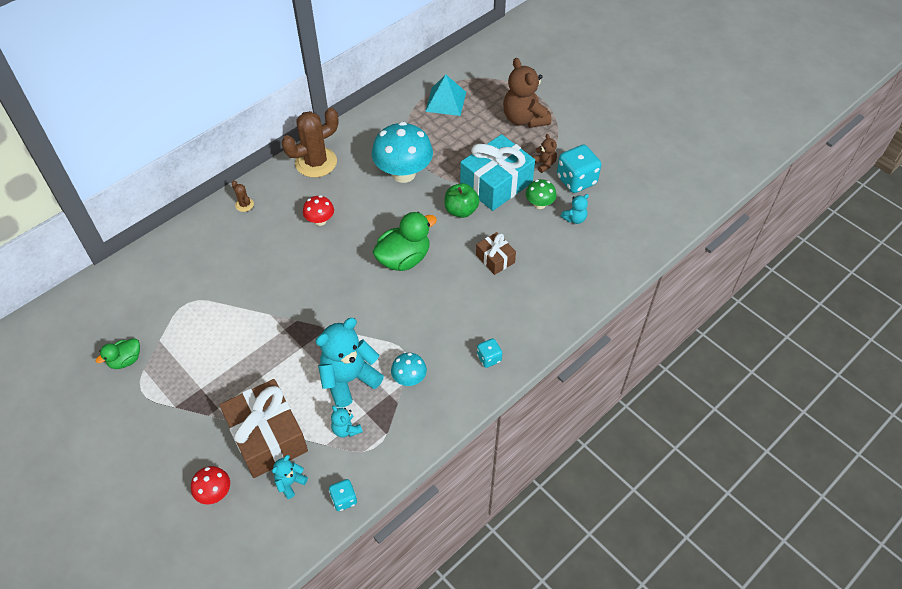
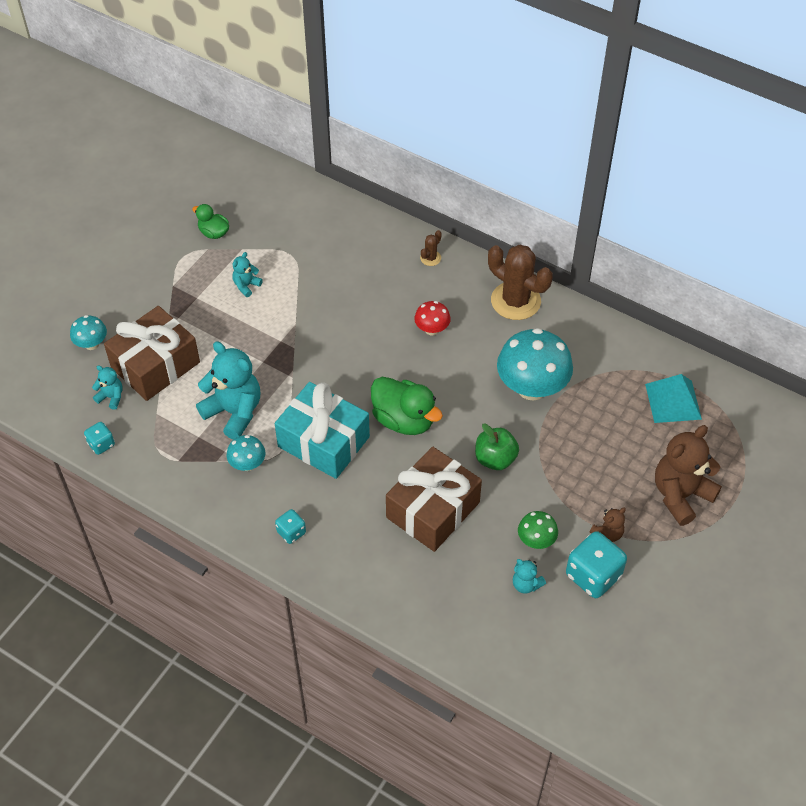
camera: 75 degrees right, 0 degrees up
red mushroom [191,466,230,505] -> turquoise mushroom [70,315,107,350]
turquoise teddy bear [331,405,363,438] -> turquoise teddy bear moved to [233,252,263,297]
turquoise gift [460,134,535,211] -> turquoise gift moved to [275,382,370,479]
brown gift [476,232,516,275] -> brown gift [386,447,482,552], size x1.94

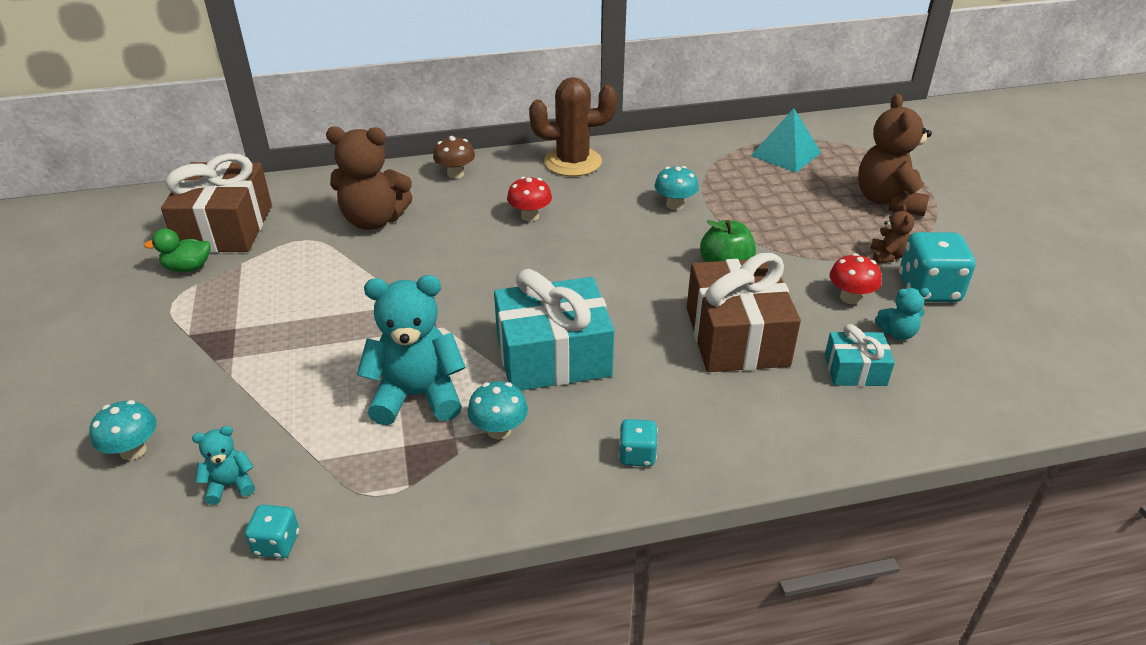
camera: 45 degrees left, 15 degrees down
brown gift [104,306,200,401] -> brown gift moved to [161,153,272,253]
turquoise teddy bear [233,252,263,297] -> none
green duck [371,377,443,435] -> none
brown cactus [420,230,442,266] -> brown mushroom [433,136,475,178]
turquoise mushroom [497,328,573,400] -> turquoise mushroom [654,166,699,210], size x0.50
green mushroom [518,511,558,549] -> red mushroom [829,253,882,304]
none -> brown teddy bear [326,126,413,230]
none -> turquoise gift [825,324,895,386]

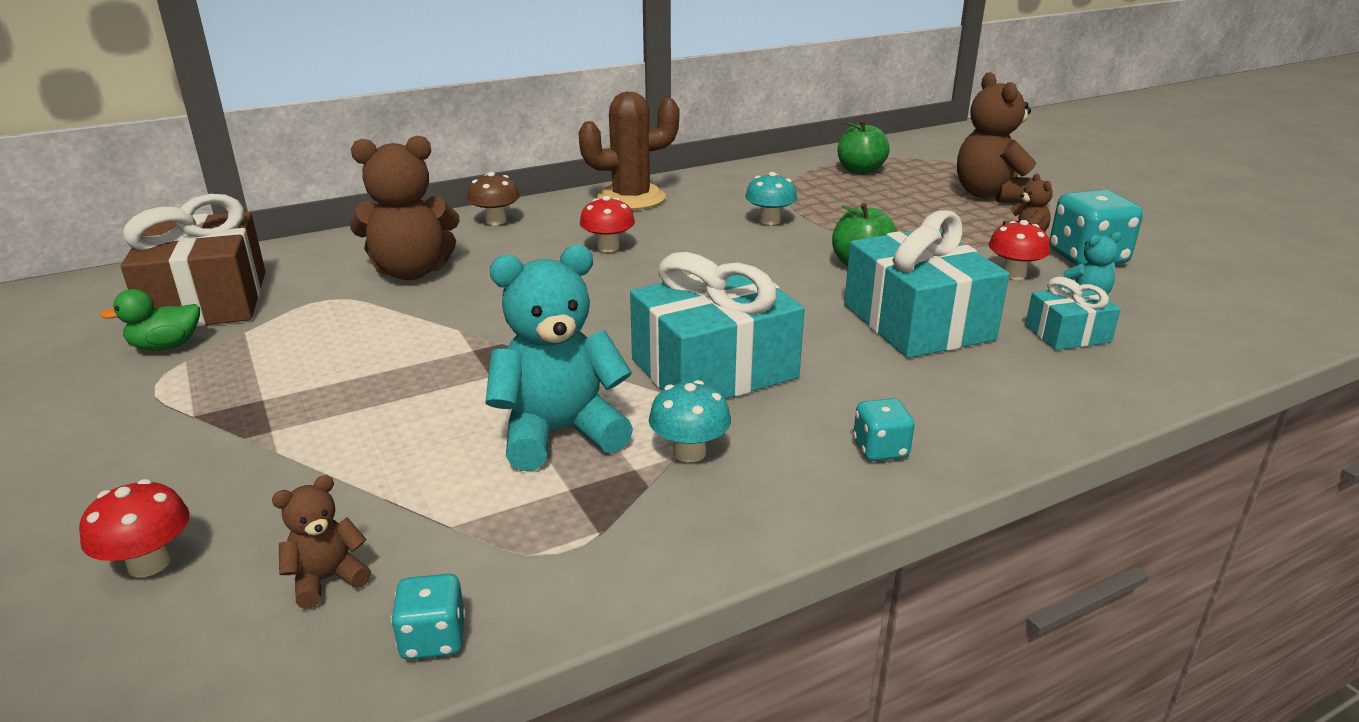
camera: 15 degrees left, 10 degrees down
turquoise mushroom [89,400,157,460] -> red mushroom [79,479,190,577]
turquoise teddy bear [192,426,255,505] -> brown teddy bear [272,475,371,609]
brown gift [687,253,801,372] -> turquoise gift [844,210,1010,358]
turquoise pyramid [751,108,821,173] -> green apple [837,120,890,174]

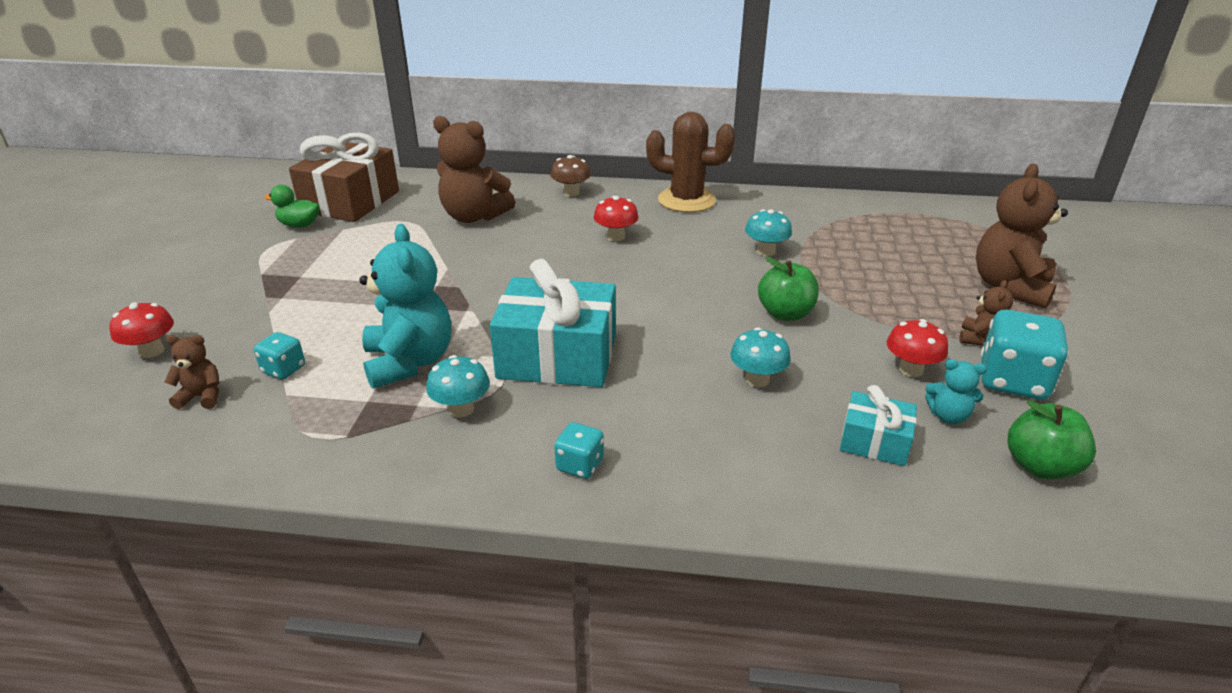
camera: 35 degrees right, 5 degrees up
turquoise dice [391,574,466,660] -> turquoise dice moved to [254,332,305,379]
turquoise teddy bear [485,245,633,471] -> turquoise teddy bear turned 60 degrees clockwise [359,224,451,389]
green apple [837,120,890,174] -> green apple moved to [1008,400,1096,479]
turquoise gift [844,210,1010,358] -> turquoise mushroom [730,327,791,387]

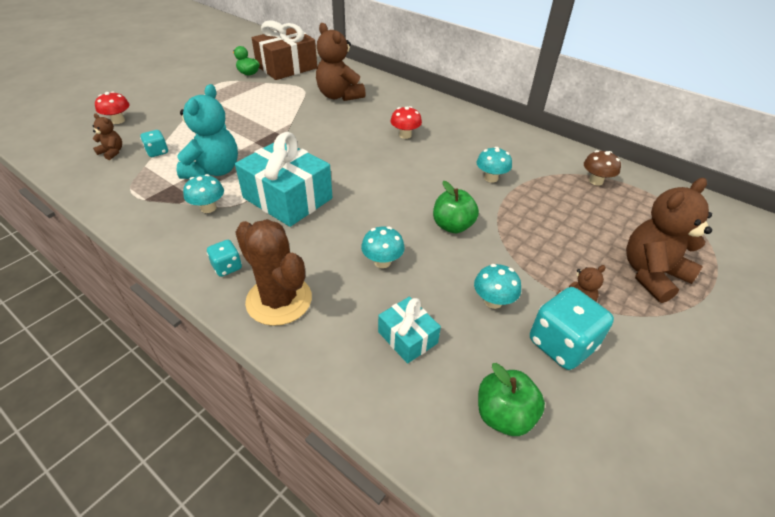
camera: 30 degrees right, 10 degrees up
brown mushroom [550,155,591,197] -> brown mushroom moved to [584,150,621,186]
brown cactus [646,112,735,212] -> brown cactus moved to [235,219,312,326]
red mushroom [887,319,948,377] -> turquoise mushroom [474,264,521,309]
turquoise teddy bear [925,359,987,424] -> none

